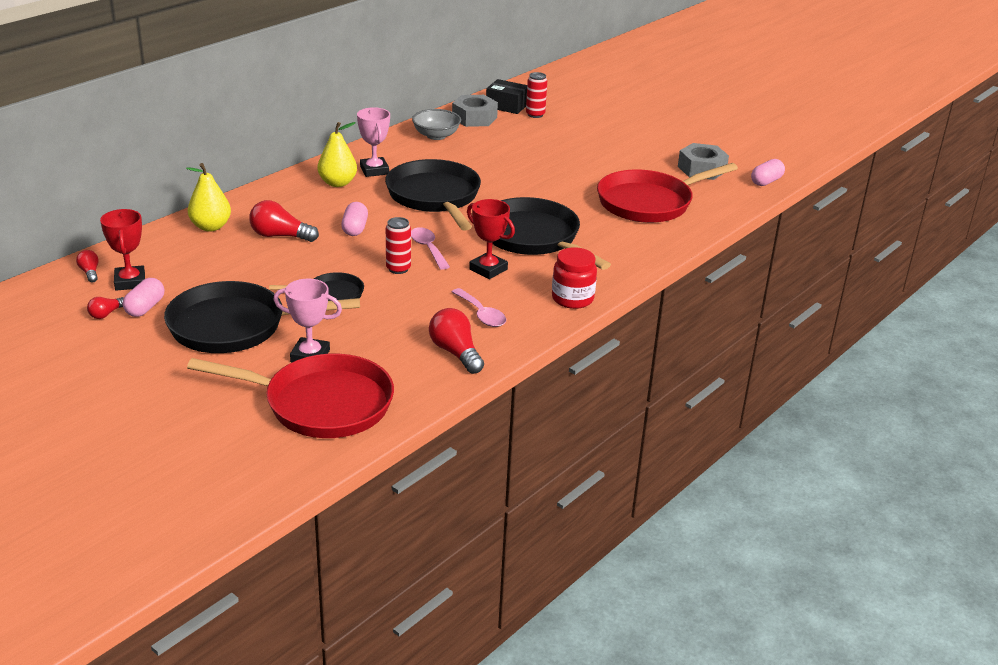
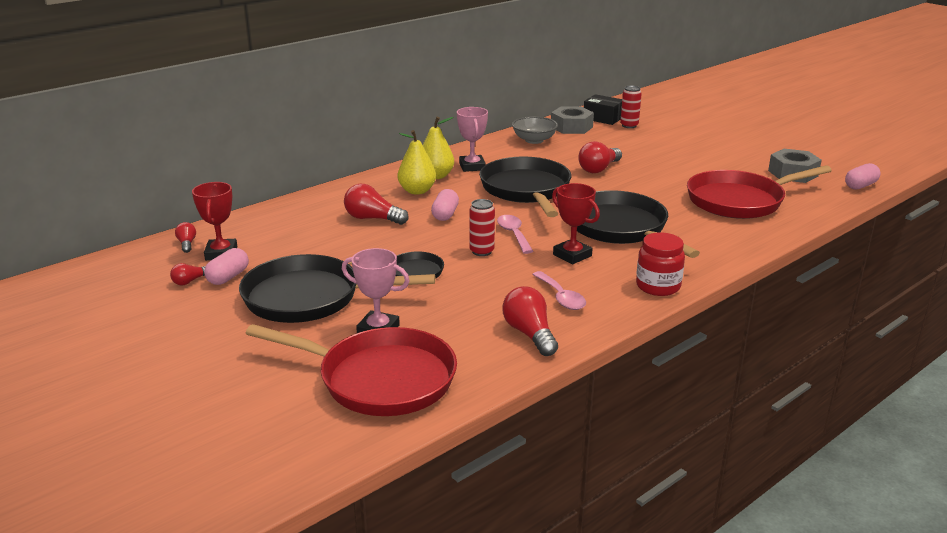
camera: 10 degrees right, 5 degrees down
yellow pear [186,163,231,231] -> yellow pear moved to [398,130,436,195]
none -> red light bulb [578,141,622,173]

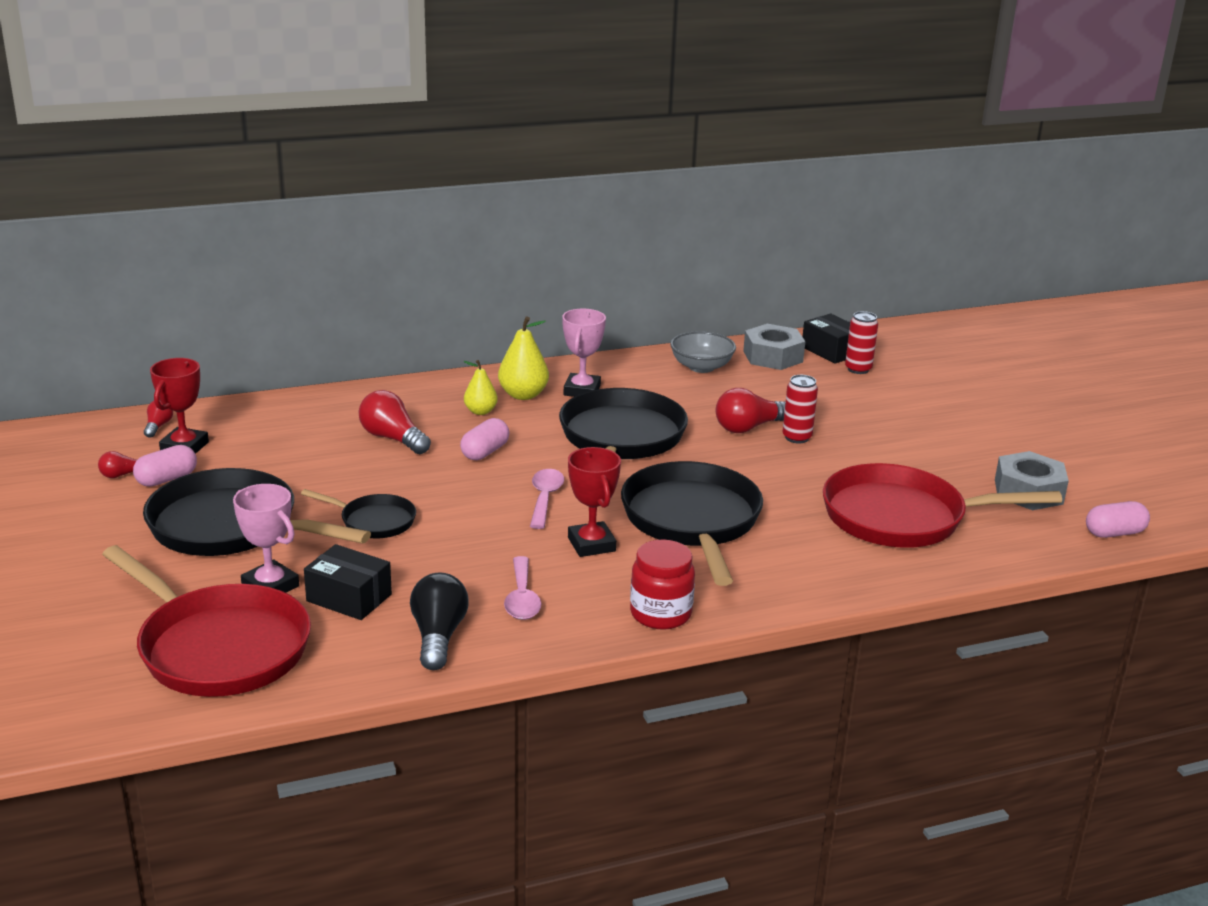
camera: 20 degrees right, 0 degrees up
yellow pear [398,130,436,195] -> yellow pear [464,360,498,415], size x0.65
red can [469,199,495,256] -> red can moved to [782,375,818,444]
red light bulb [502,286,558,356] -> black light bulb [410,573,469,670]
none -> black box [304,544,392,620]

